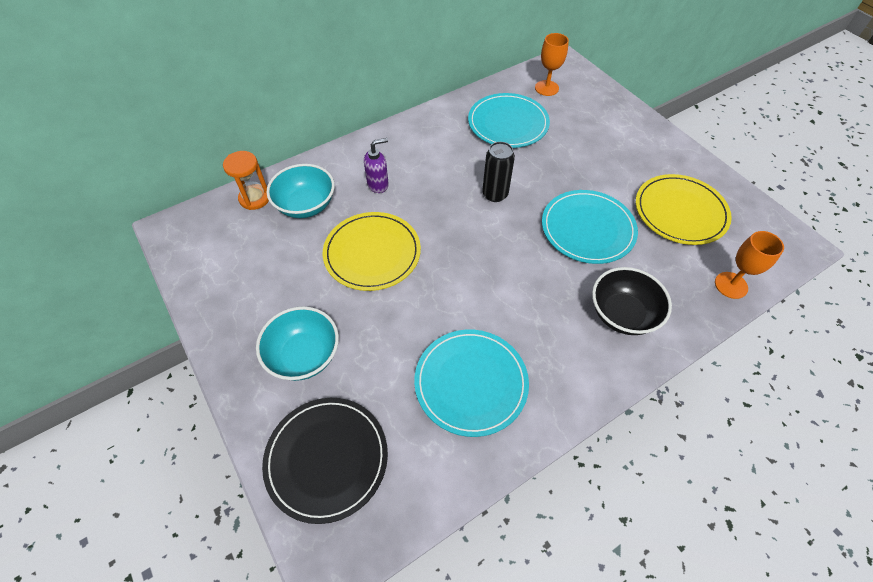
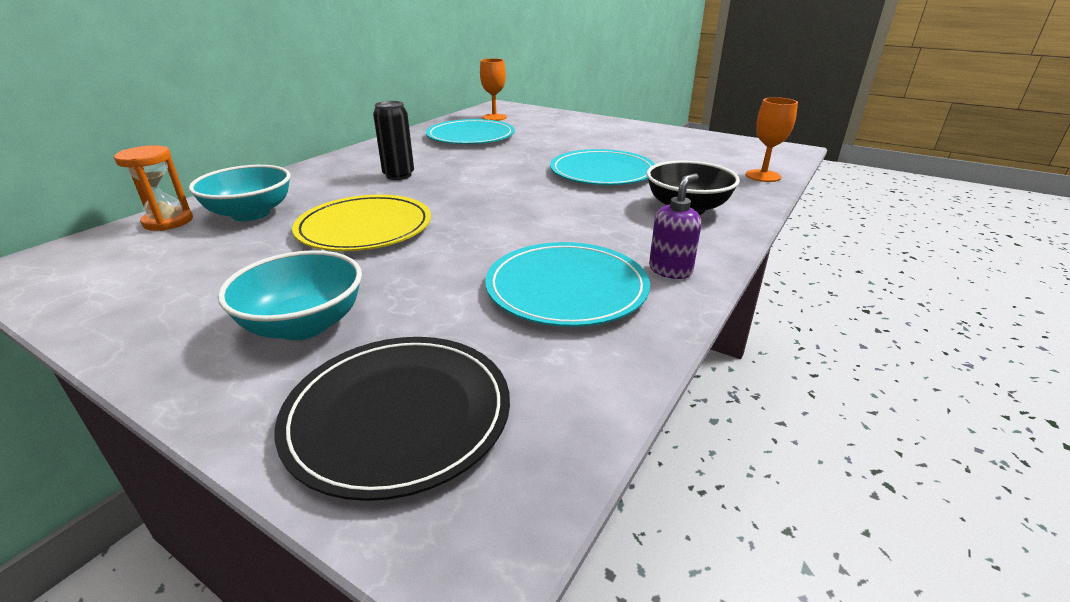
camera: 25 degrees left, 25 degrees down
purple soap dispenser [364,138,389,193] -> purple soap dispenser moved to [649,174,701,279]
black can [482,142,515,202] -> black can moved to [373,101,414,180]
yellow plate [636,174,732,245] -> none

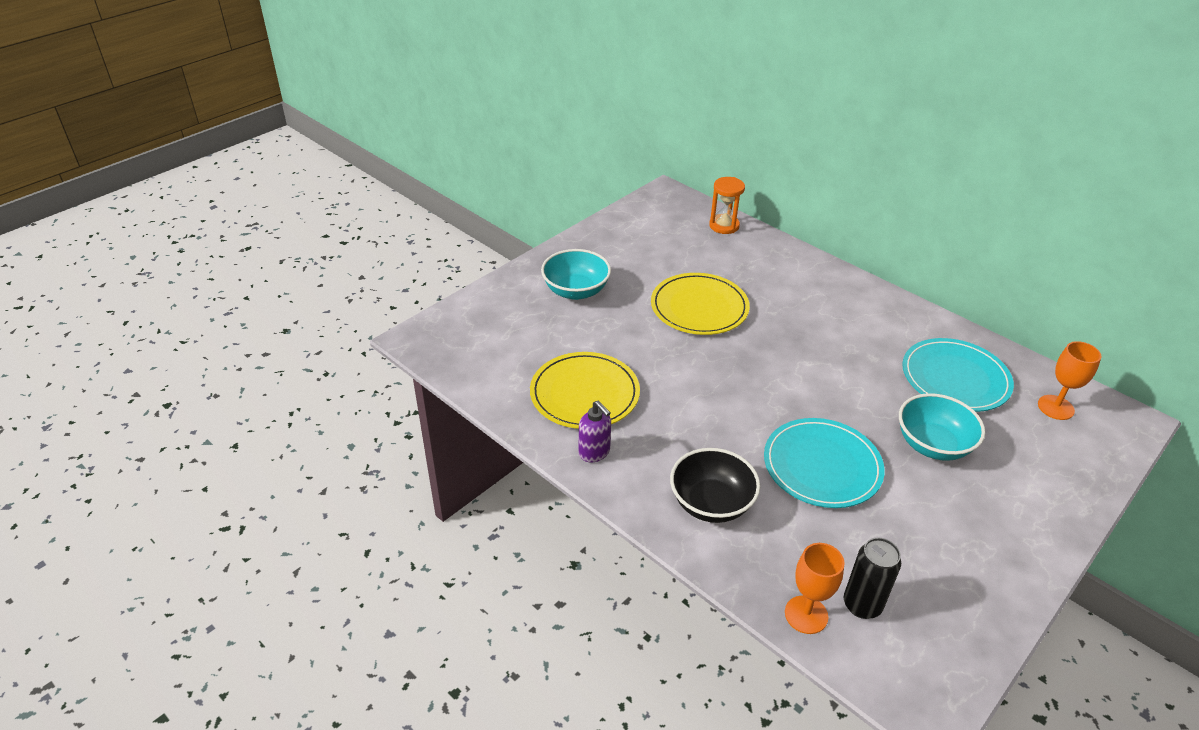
camera: 100 degrees right, 10 degrees up
turquoise bowl [189,165,291,221] -> turquoise bowl moved to [899,393,985,461]
black plate [275,337,510,501] -> none
black can [373,101,414,180] -> black can moved to [844,538,901,619]
turquoise plate [485,242,650,327] -> yellow plate [530,352,640,429]

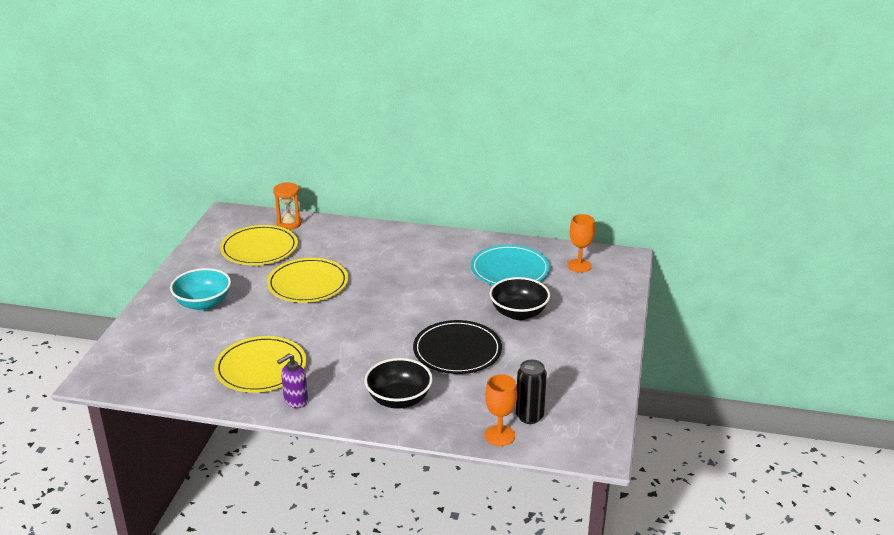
camera: 30 degrees left, 10 degrees down
purple soap dispenser [579,400,611,462] -> purple soap dispenser turned 120 degrees clockwise [277,354,308,408]
turquoise plate [764,418,885,508] -> black plate [413,320,502,374]
turquoise bowl [899,393,985,461] -> black bowl [490,277,550,320]
none -> yellow plate [220,225,298,265]

